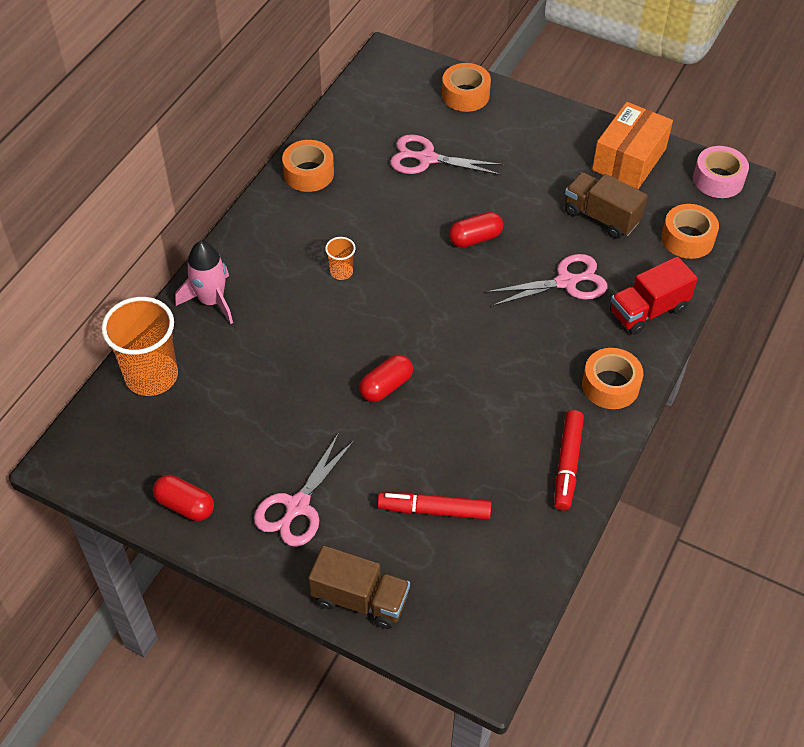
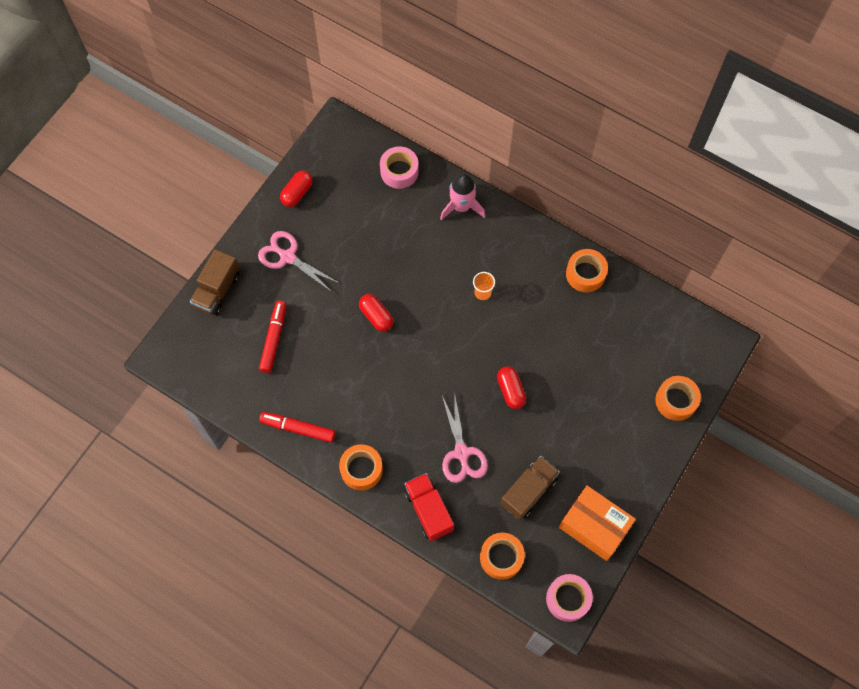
camera: 95 degrees right, 15 degrees up
orange cup [101,297,178,396] -> pink tape [380,146,419,189]
pink scissors [390,134,504,175] -> none

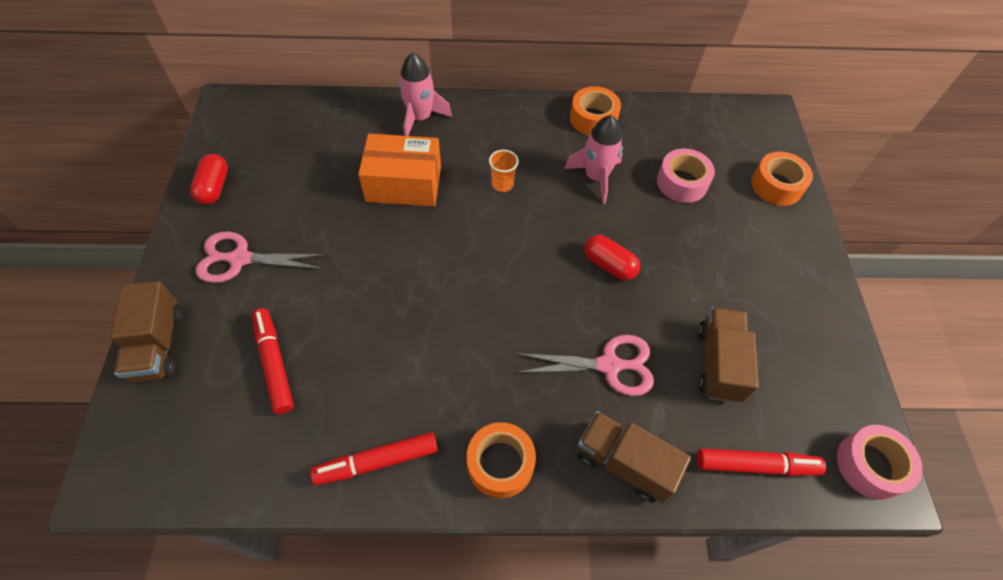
camera: 35 degrees left, 10 degrees down
red capsule [359,294,393,331] -> none
pink tape [380,146,419,189] -> pink tape moved to [657,148,715,203]
red truck [404,473,454,541] -> brown truck [578,411,691,503]
pink scissors [442,392,488,483] -> pink scissors turned 45 degrees counterclockwise [517,335,654,396]
orange tape [480,533,525,580] -> red marker [697,449,826,476]
orange box [559,485,636,561] -> orange box moved to [358,134,441,207]
none -> pink rocket [564,115,623,204]

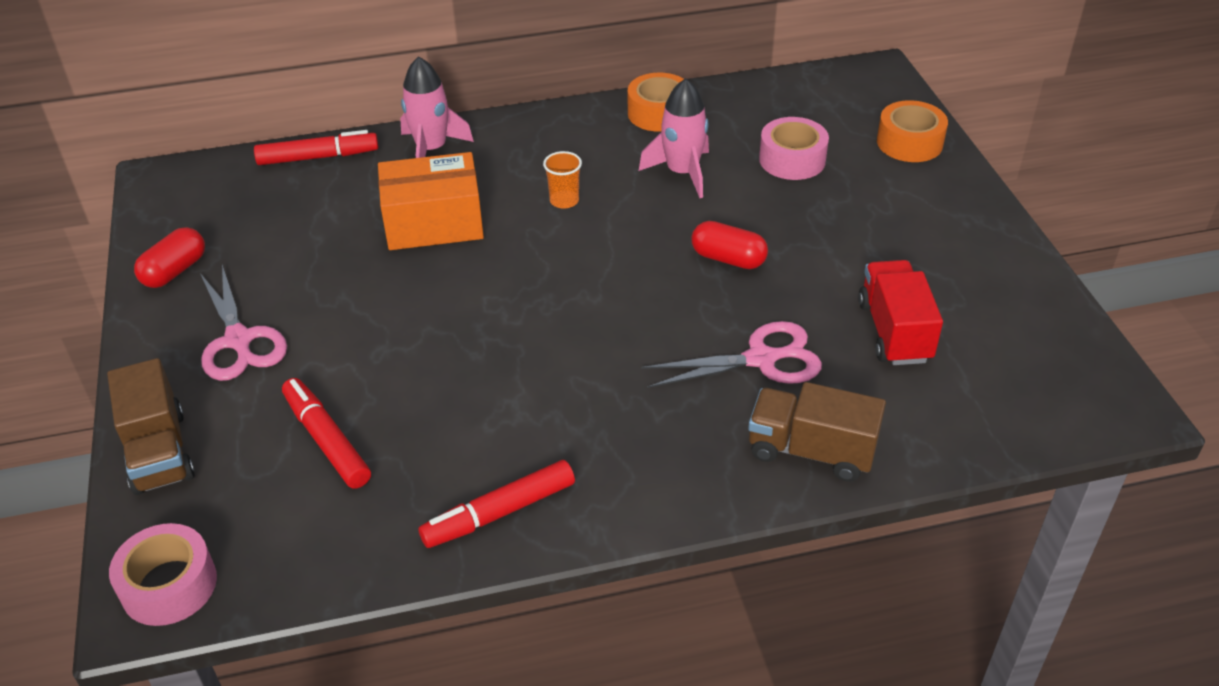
camera: 10 degrees left, 15 degrees down
red capsule [190,154,228,205] -> red capsule turned 45 degrees clockwise [134,227,205,288]
pink scissors [195,231,327,283] -> pink scissors turned 105 degrees counterclockwise [200,265,287,381]
orange tape [467,422,536,498] -> none
red marker [697,449,826,476] -> red marker moved to [254,130,378,165]
brown truck [698,307,759,403] -> red truck [858,260,943,365]
pink tape [837,425,923,500] -> pink tape moved to [109,523,217,626]

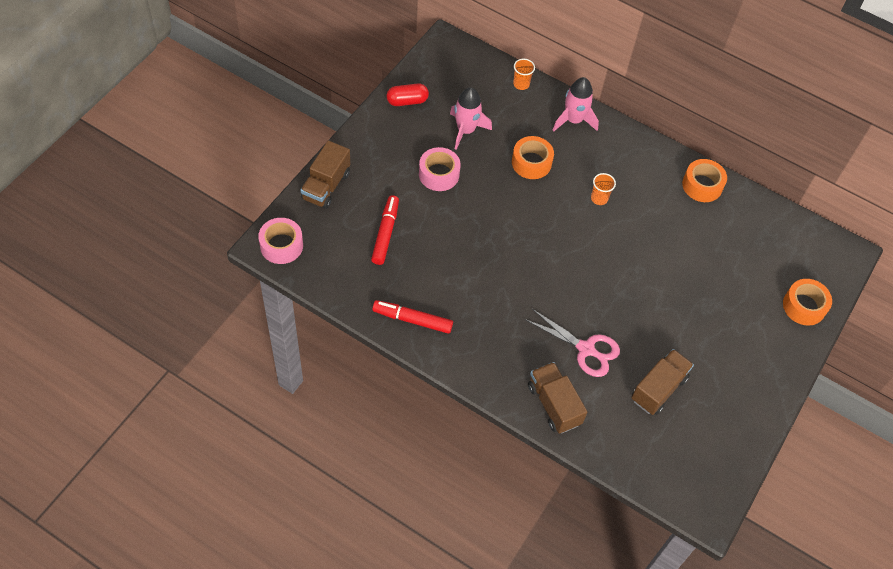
camera: 40 degrees right, 15 degrees up
pink scissors [200,265,287,381] -> none
red marker [254,130,378,165] -> orange cup [513,59,535,90]
orange box [378,152,484,250] -> orange tape [512,136,554,179]
pink rocket [639,78,709,198] -> pink rocket moved to [450,87,492,150]
red capsule [691,221,768,269] -> none
pink tape [759,117,829,180] -> pink tape moved to [419,147,461,191]
red truck [858,260,943,365] -> brown truck [631,349,694,415]

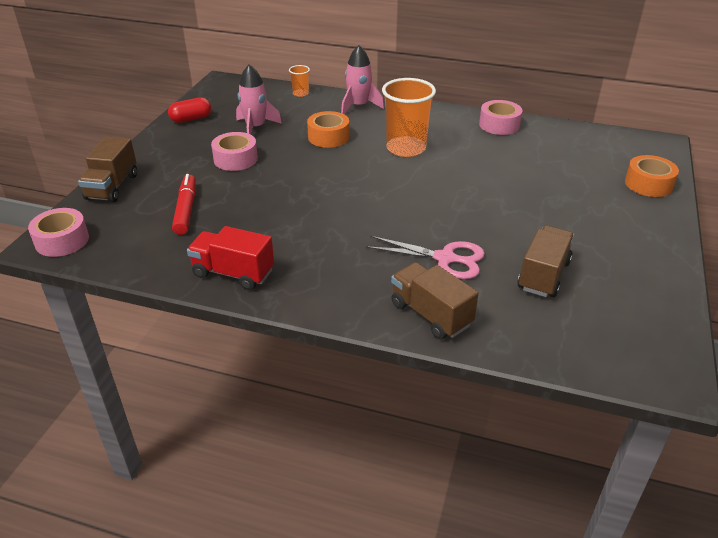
camera: 10 degrees left, 20 degrees down
red marker [372,300,453,334] -> red truck [187,226,274,290]
orange cup [591,173,616,205] -> orange cup [382,78,436,157], size x2.17
orange tape [682,159,727,202] -> pink tape [479,100,523,135]

